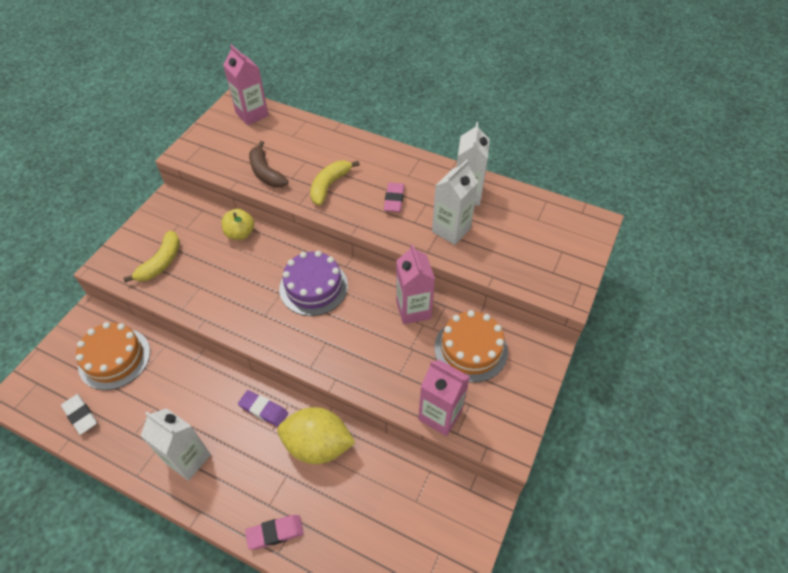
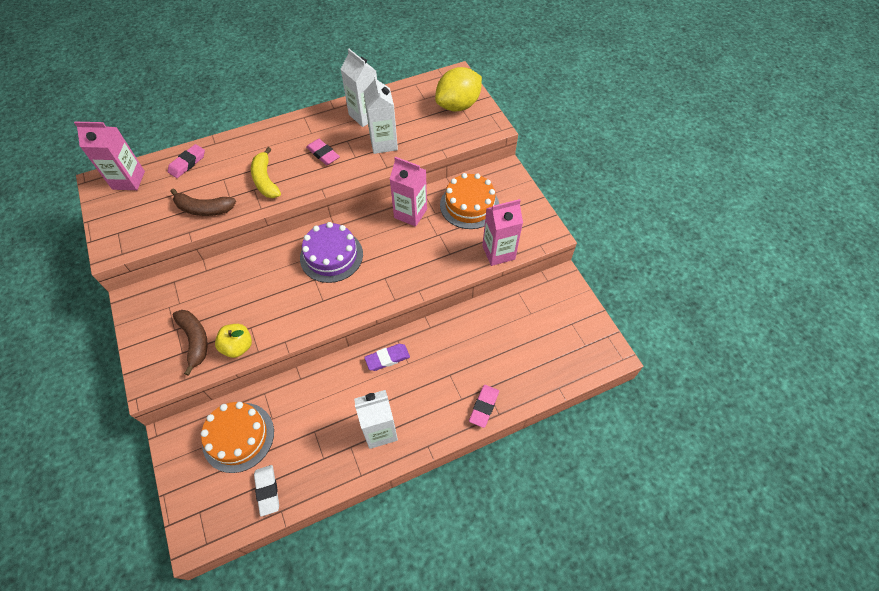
camera: 50 degrees left, 5 degrees up
white eraser [61,394,97,435] -> white eraser turned 75 degrees clockwise [254,465,279,516]
yellow banana [123,230,180,283] -> brown banana [172,310,208,376]
yellow apple [222,209,254,240] -> yellow apple moved to [215,324,252,358]
yellow lemon [277,407,355,464] -> yellow lemon moved to [435,67,482,111]
none -> pink eraser [168,144,205,178]

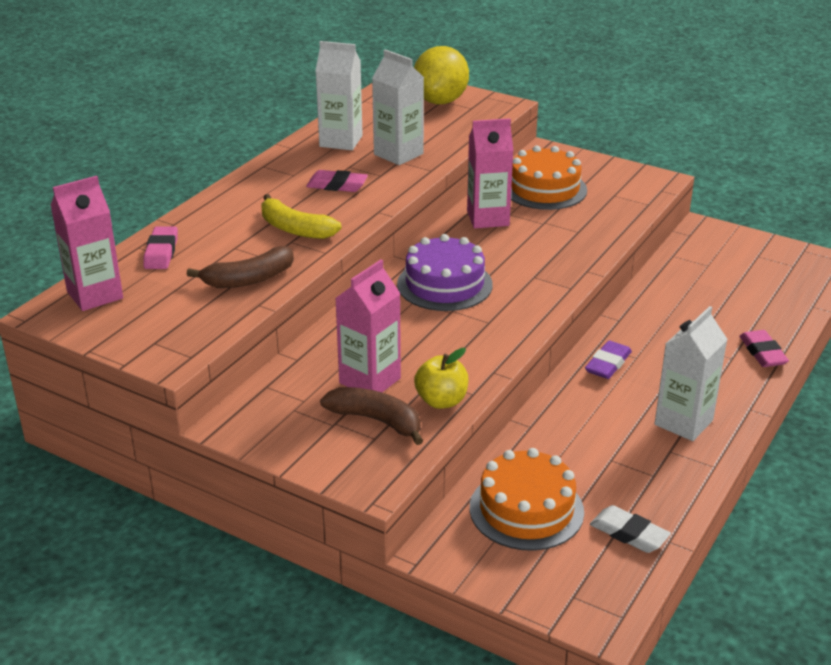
camera: 35 degrees left, 25 degrees down
pink carton [482,199,523,266] -> pink carton moved to [335,260,401,392]

